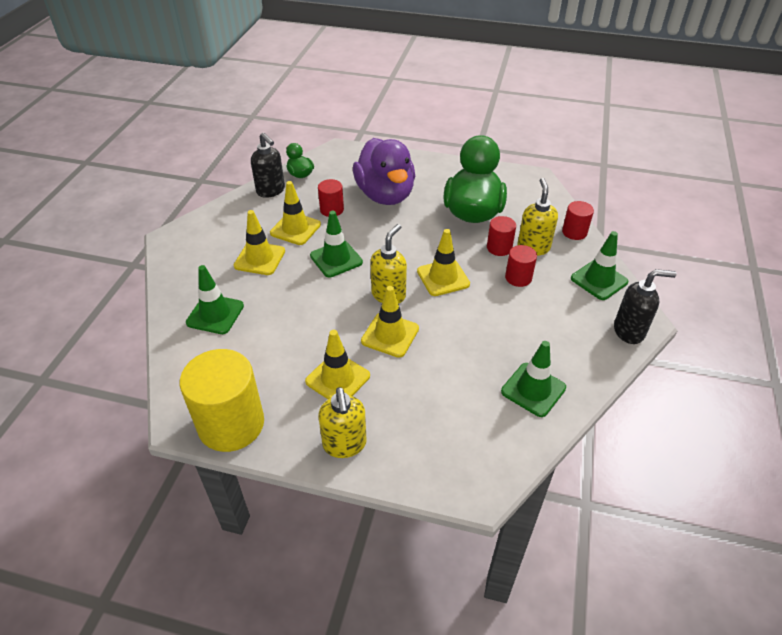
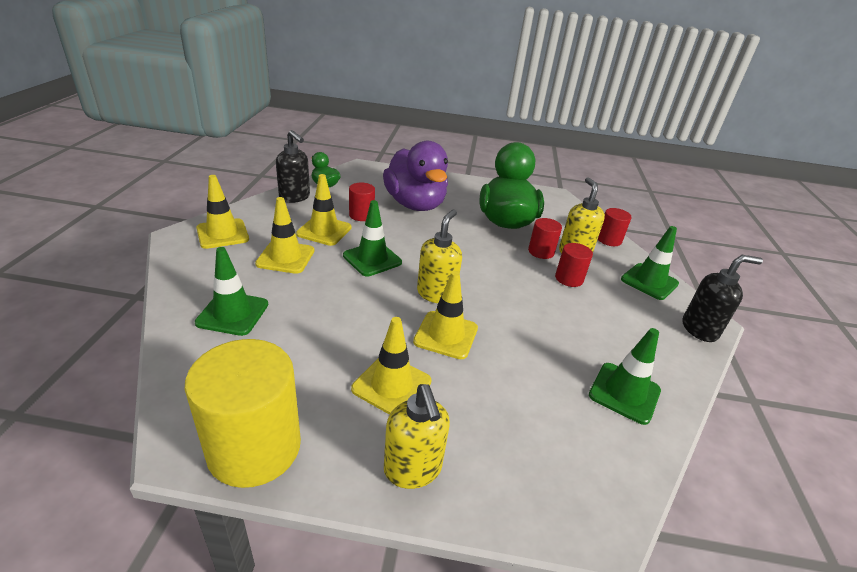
camera: 10 degrees left, 10 degrees down
yellow traffic cone [417,229,470,296] -> yellow traffic cone moved to [196,175,249,249]

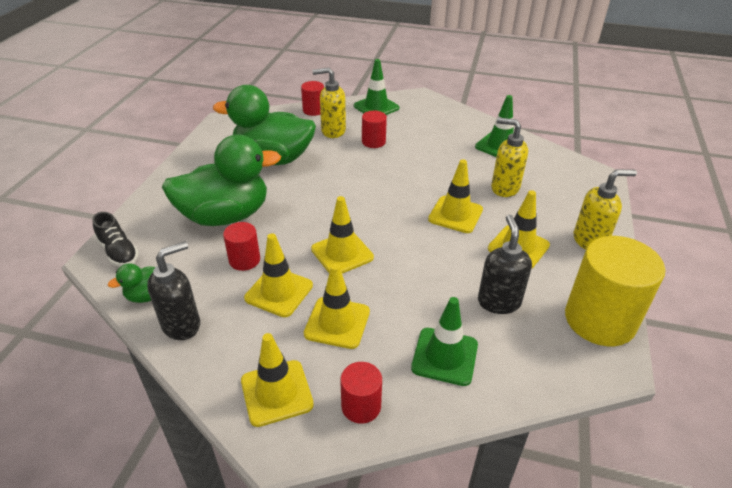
camera: 80 degrees left, 5 degrees up
green traffic cone [343,200,402,276] -> yellow traffic cone [311,196,374,274]
purple duck [383,141,448,211] -> green duck [162,135,281,226]
yellow soap dispenser [417,209,462,303] -> yellow soap dispenser moved to [491,118,528,197]
red cylinder [528,218,562,259] -> red cylinder moved to [340,362,382,424]
black soap dispenser [683,255,763,342] -> black soap dispenser moved to [478,215,532,314]
none -> black shoe [92,212,139,267]

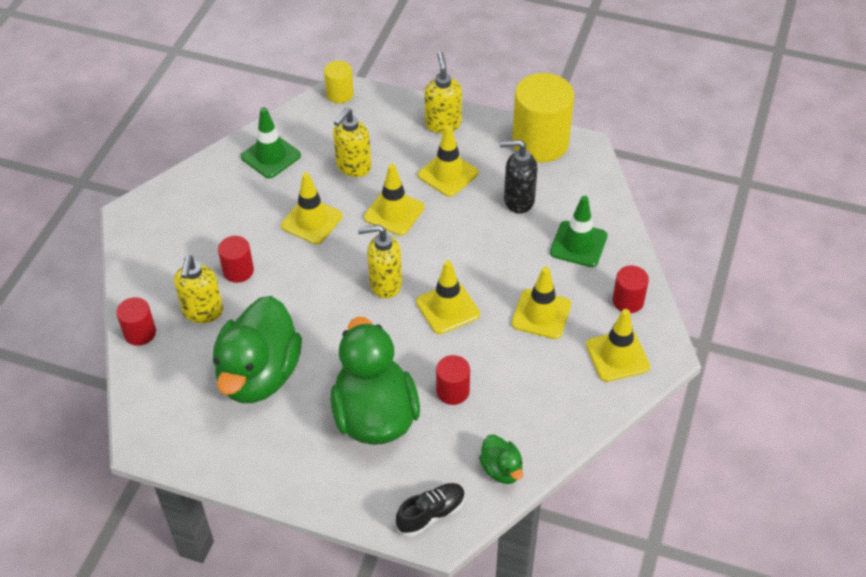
camera: 85 degrees left, 10 degrees up
black soap dispenser [147,241,200,340] -> none
yellow traffic cone [244,234,313,317] -> yellow traffic cone moved to [281,172,343,245]
green traffic cone [354,59,400,115] -> none
none -> yellow cylinder [324,61,354,103]
none -> yellow soap dispenser [358,225,402,299]

